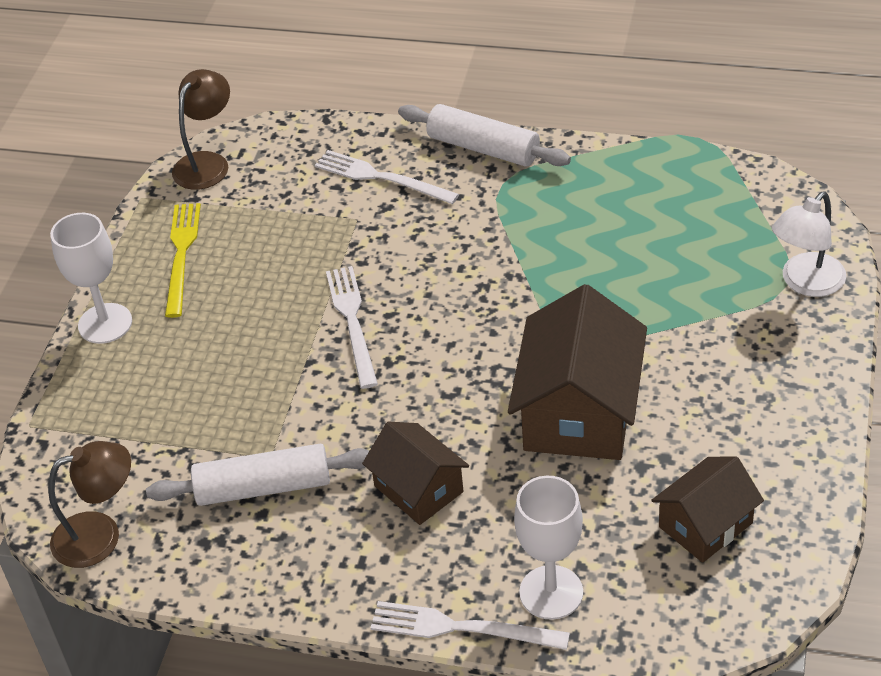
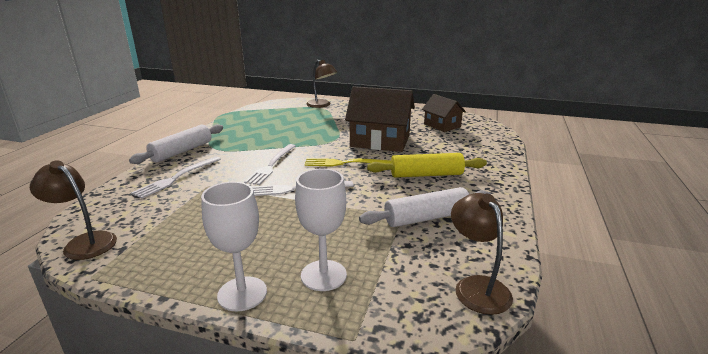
camera: 90 degrees left, 20 degrees down
white rolling pin [146,444,369,506] -> white rolling pin turned 75 degrees clockwise [359,187,491,227]
yellow fork [165,203,201,318] -> yellow fork moved to [304,158,391,166]
brown house [362,422,469,525] -> yellow rolling pin [367,153,487,178]
white fork [370,601,570,650] -> white fork moved to [244,144,295,185]
white goblet [514,476,583,620] -> white goblet moved to [295,169,347,291]
white lamp [772,191,846,297] -> brown lamp [306,60,338,108]

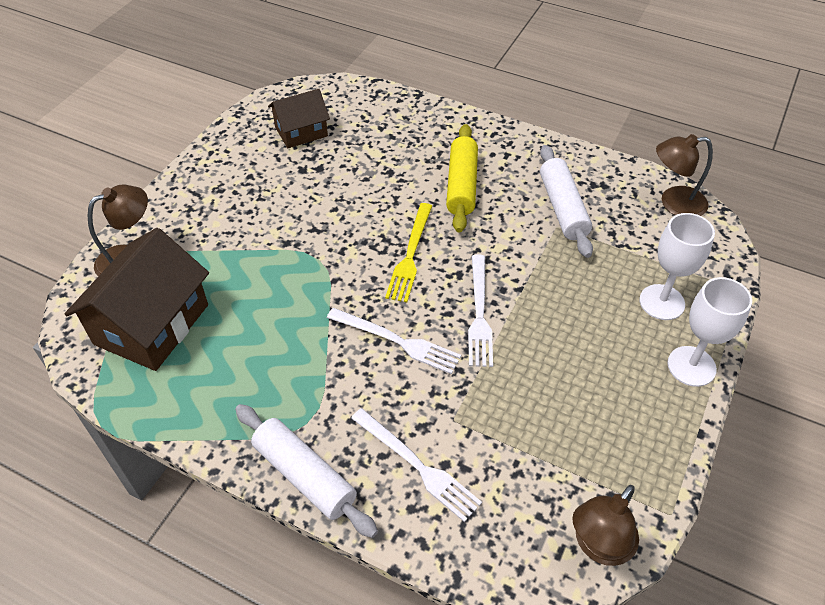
camera: 80 degrees left, 25 degrees up
brown house [345,86,415,152] -> brown house moved to [64,228,209,371]

